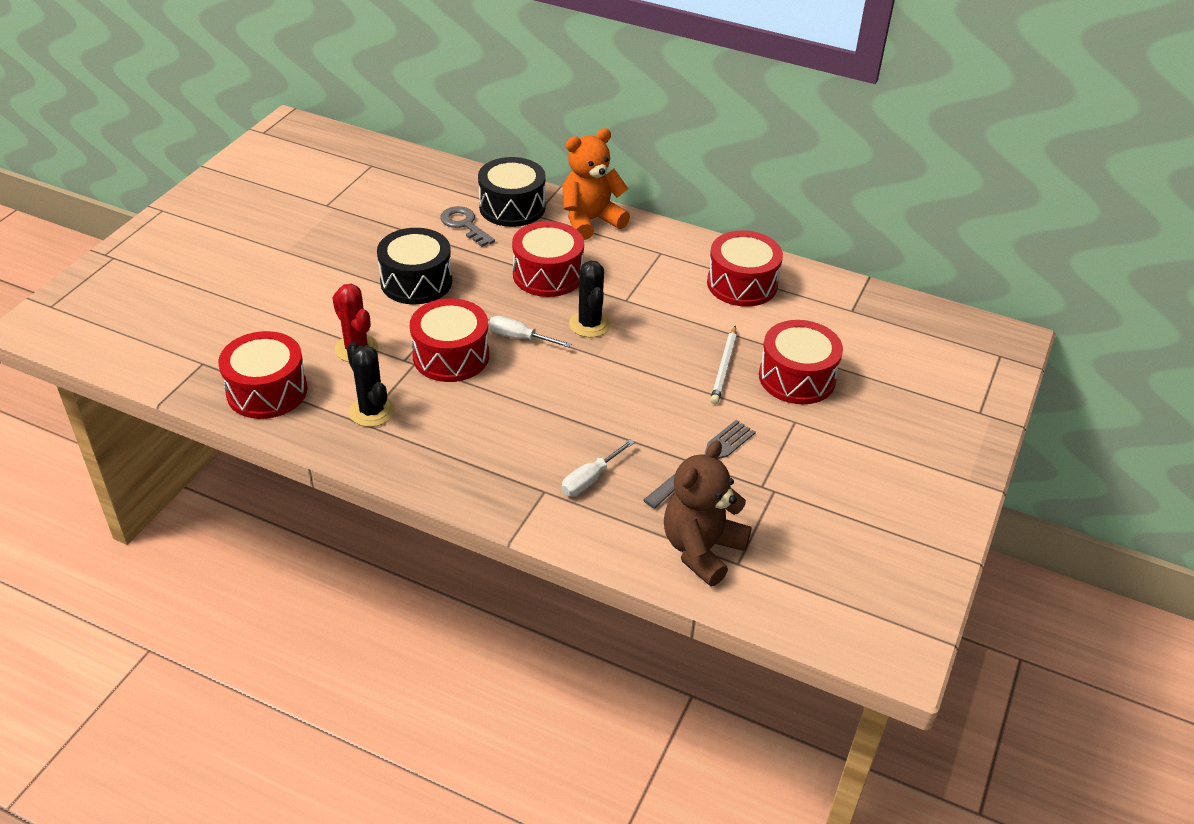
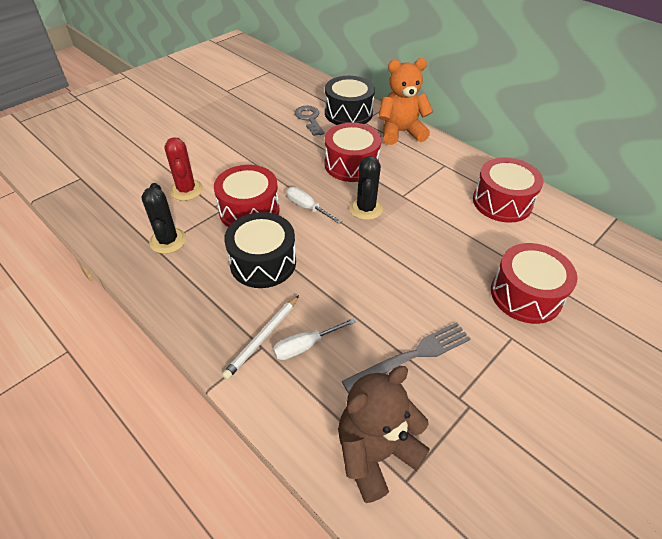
camera: 20 degrees right, 5 degrees up
red drum [218,331,308,419] -> none
black drum [377,228,452,304] -> black drum moved to [224,212,296,288]
white pencil [710,326,737,404] -> white pencil moved to [222,295,299,380]

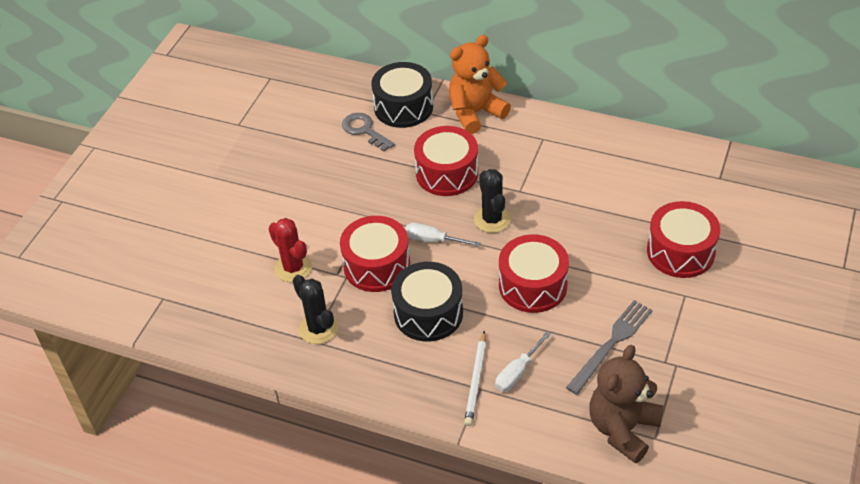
camera: 20 degrees left, 0 degrees up
red drum [473,157,544,223] -> red drum moved to [499,234,569,313]

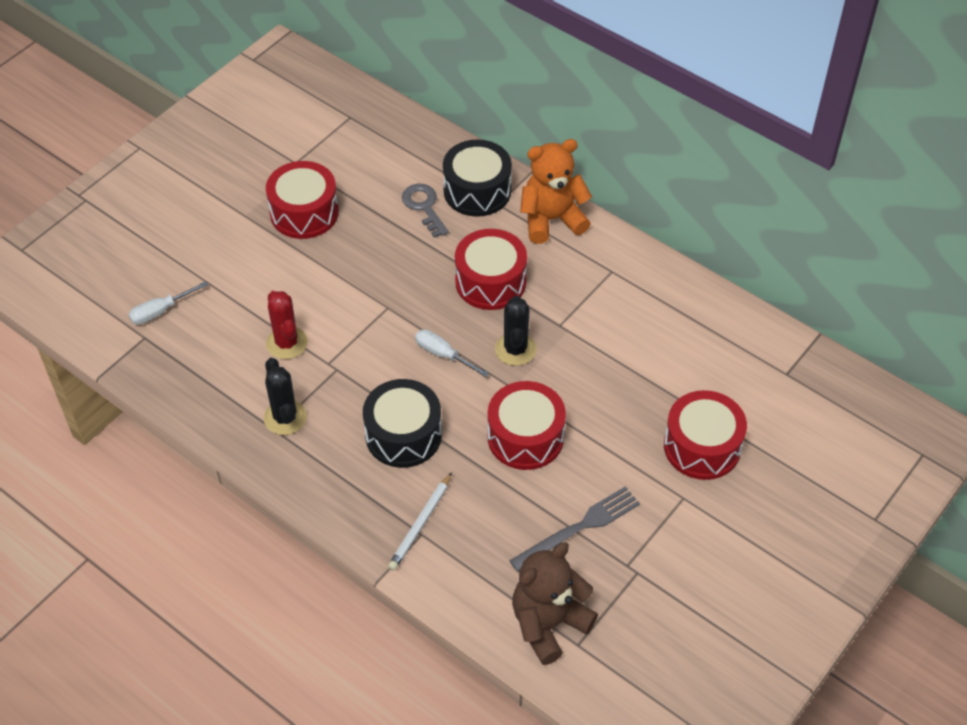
camera: 15 degrees right, 5 degrees up
red drum [340,216,410,292] -> red drum moved to [266,161,339,239]
white screwdriver [495,331,551,392] -> white screwdriver moved to [128,281,208,325]

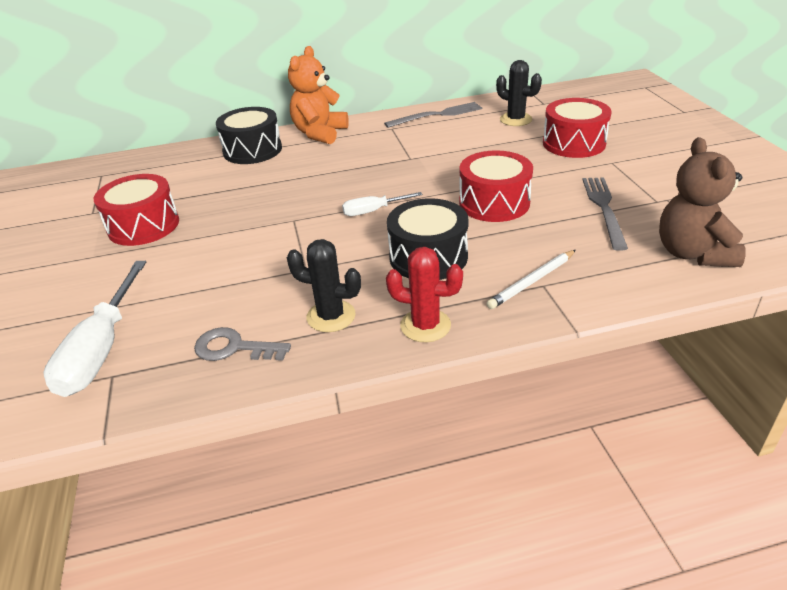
camera: 50 degrees left, 15 degrees down
white screwdriver [128,281,208,325] -> white screwdriver [44,261,146,397], size x1.85
red cactus [266,291,308,359] -> red cactus moved to [386,247,463,342]
white pencil [388,472,452,571] -> white pencil turned 75 degrees clockwise [486,250,576,309]
grey key [402,184,449,238] -> grey key moved to [194,327,291,361]
red drum [455,229,527,310] -> none
black cactus [495,295,537,366] -> black cactus moved to [496,60,542,126]
none -> grey fork [384,102,482,128]

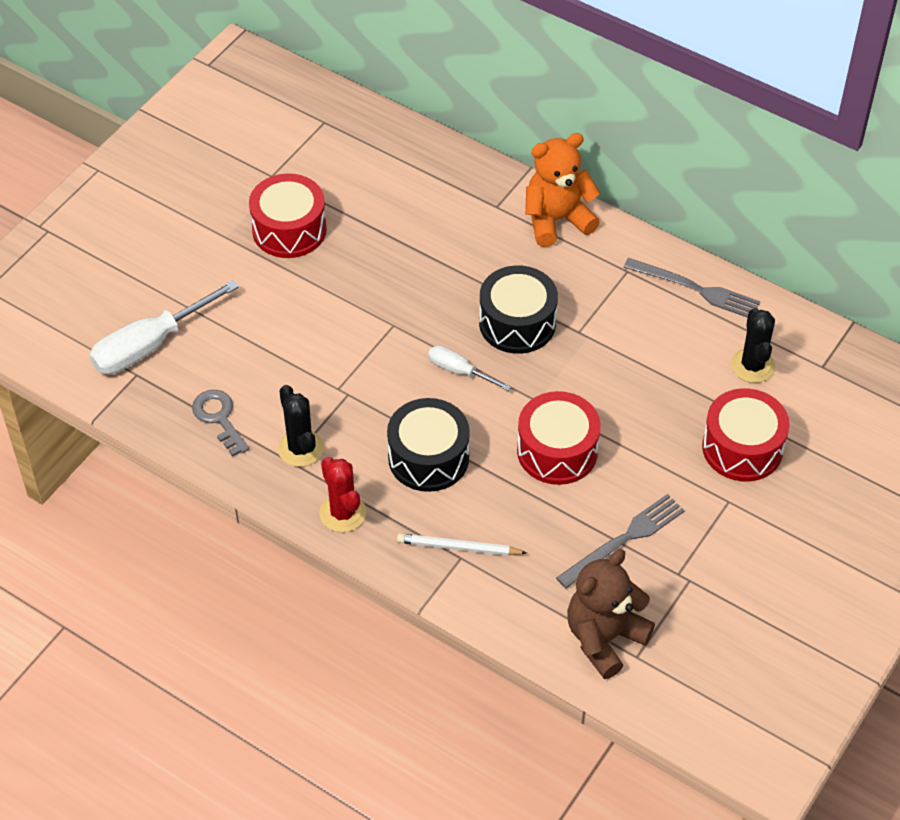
camera: 45 degrees right, 15 degrees up
black drum [216,107,282,164] -> black drum moved to [479,265,558,354]

